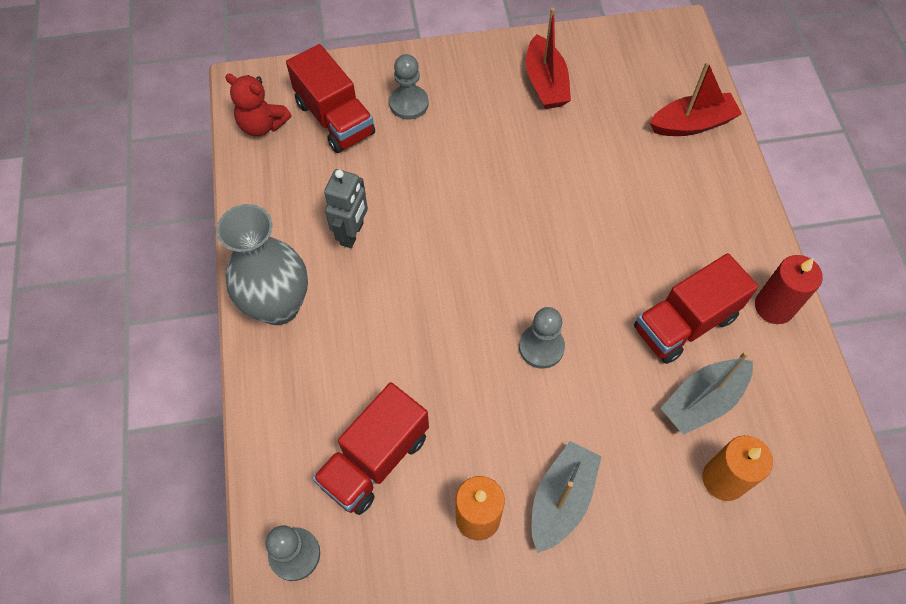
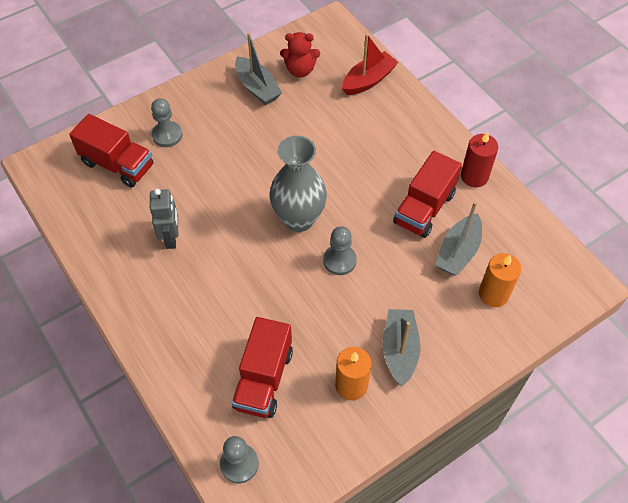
camera: 25 degrees left, 5 degrees down
grey vase [216,204,308,325] -> grey vase moved to [269,135,327,232]
red teddy bear [225,74,291,136] -> red teddy bear moved to [280,32,320,78]
red boat [526,8,571,109] -> grey boat [235,33,282,105]

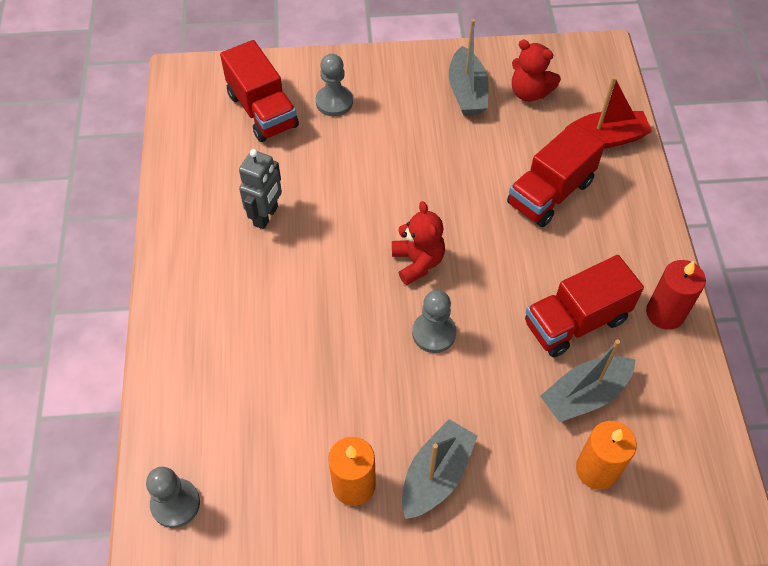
camera: 30 degrees right, 0 degrees up
red truck [232,317,293,418] -> red truck moved to [507,122,605,227]
grey vase [269,135,327,232] -> red teddy bear [392,201,445,285]

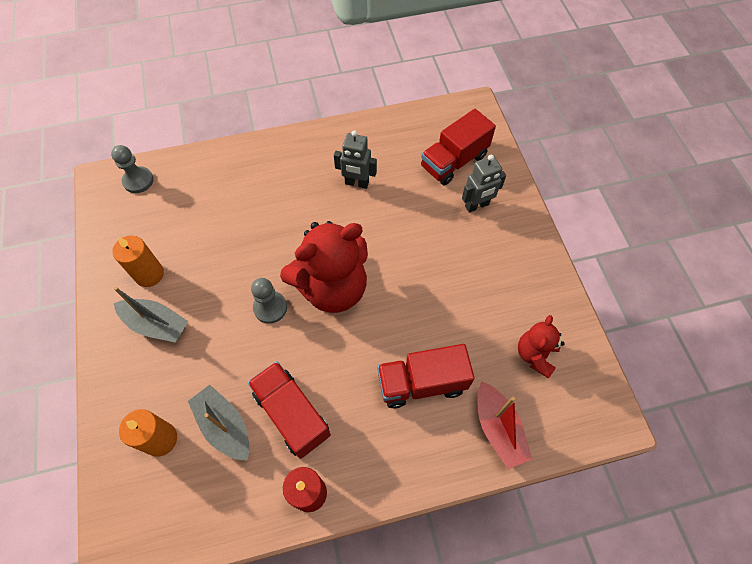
camera: 80 degrees right, 5 degrees up
grey pawn [316,54,353,116] -> grey robot [462,155,506,213]
red teddy bear [392,201,445,285] -> red teddy bear [280,221,368,313], size x1.91
grey boat [449,19,489,115] -> none
red truck [507,122,605,227] -> red truck turned 45 degrees counterclockwise [377,344,475,409]

